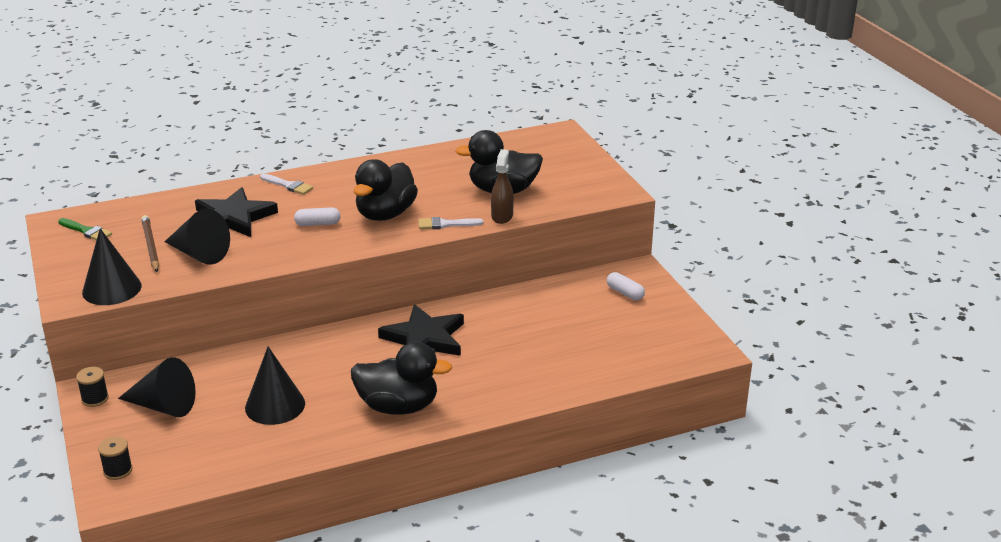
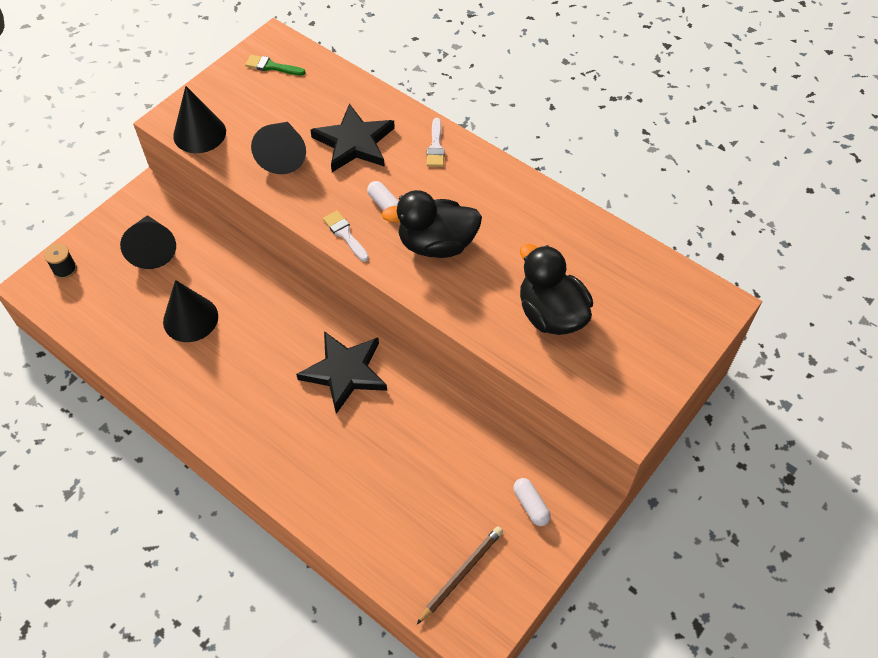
camera: 60 degrees right, 25 degrees up
green brush [58,218,112,240] -> green brush turned 105 degrees clockwise [245,55,306,76]
black spool [76,367,109,407] -> none
brown pencil [141,215,159,272] -> brown pencil moved to [417,526,503,624]
black duck [351,341,452,415] -> none
white brush [418,217,483,229] -> white brush moved to [323,211,369,262]
brown spray bottle [491,149,514,224] -> none
white capsule [607,272,645,301] -> white capsule turned 45 degrees counterclockwise [513,478,551,526]

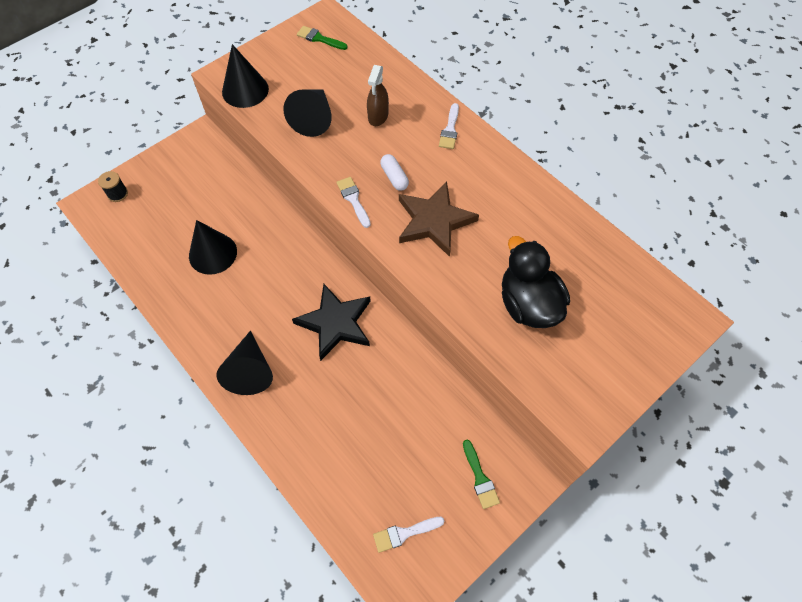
camera: 10 degrees right, 5 degrees up
black cone [120,215,176,269] -> black cone moved to [217,331,273,395]
black star [310,103,395,172] -> brown spray bottle [367,65,389,126]
black duck [382,190,482,258] -> brown star [399,181,479,257]
brown pencil [417,526,503,624] -> white brush [373,517,444,553]
white capsule [513,478,551,526] -> green brush [463,440,500,509]

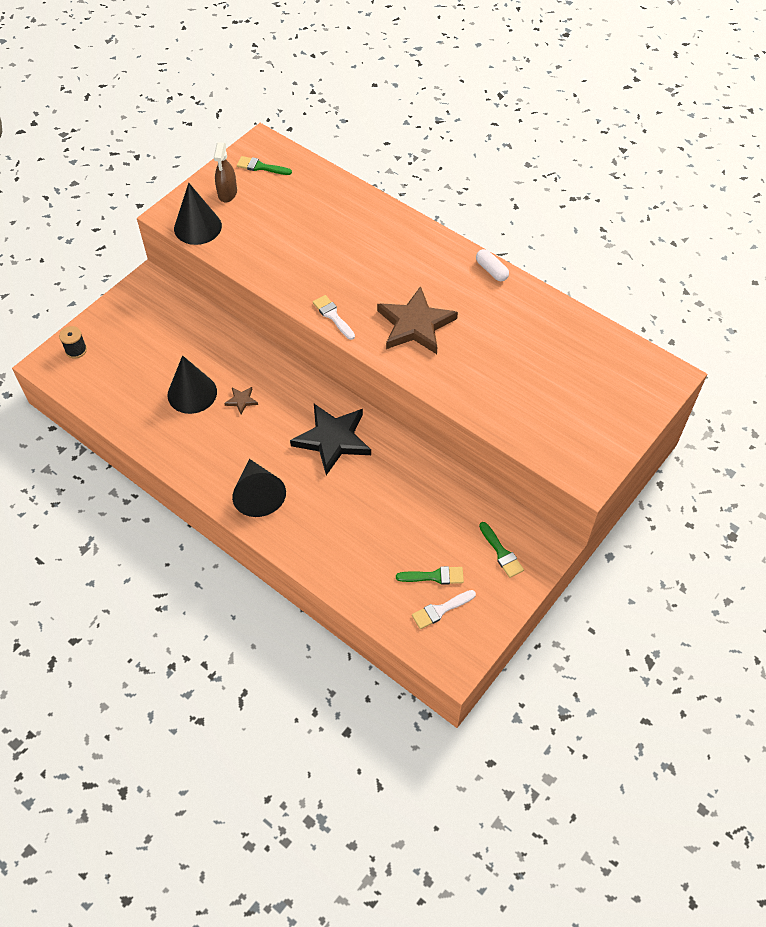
camera: 10 degrees left, 5 degrees down
black cone [283,89,332,137] -> none
brown spray bottle [367,65,389,126] -> brown spray bottle moved to [214,142,237,202]
white capsule [380,154,409,191] -> white capsule moved to [476,249,509,281]
white brush [439,103,459,149] -> none
black duck [502,236,570,328] -> none
none -> brown star [224,387,258,414]
none -> green brush [396,566,464,585]

